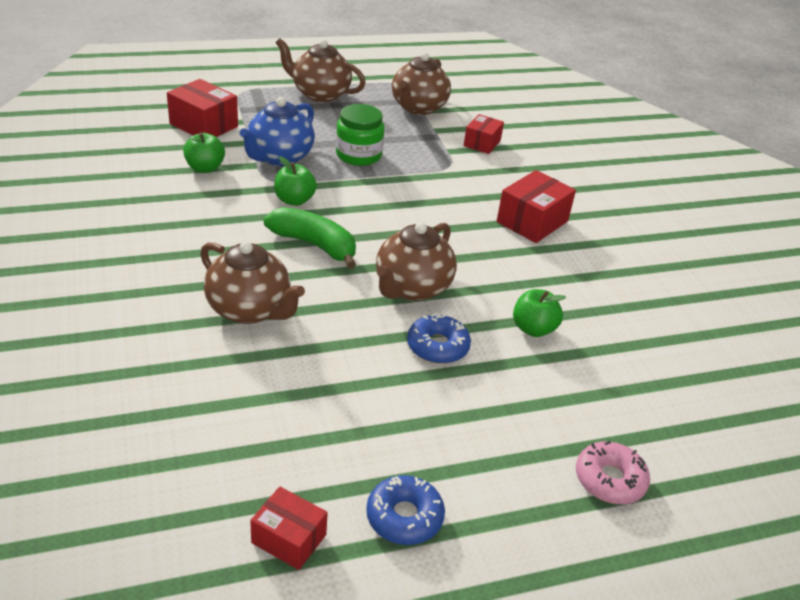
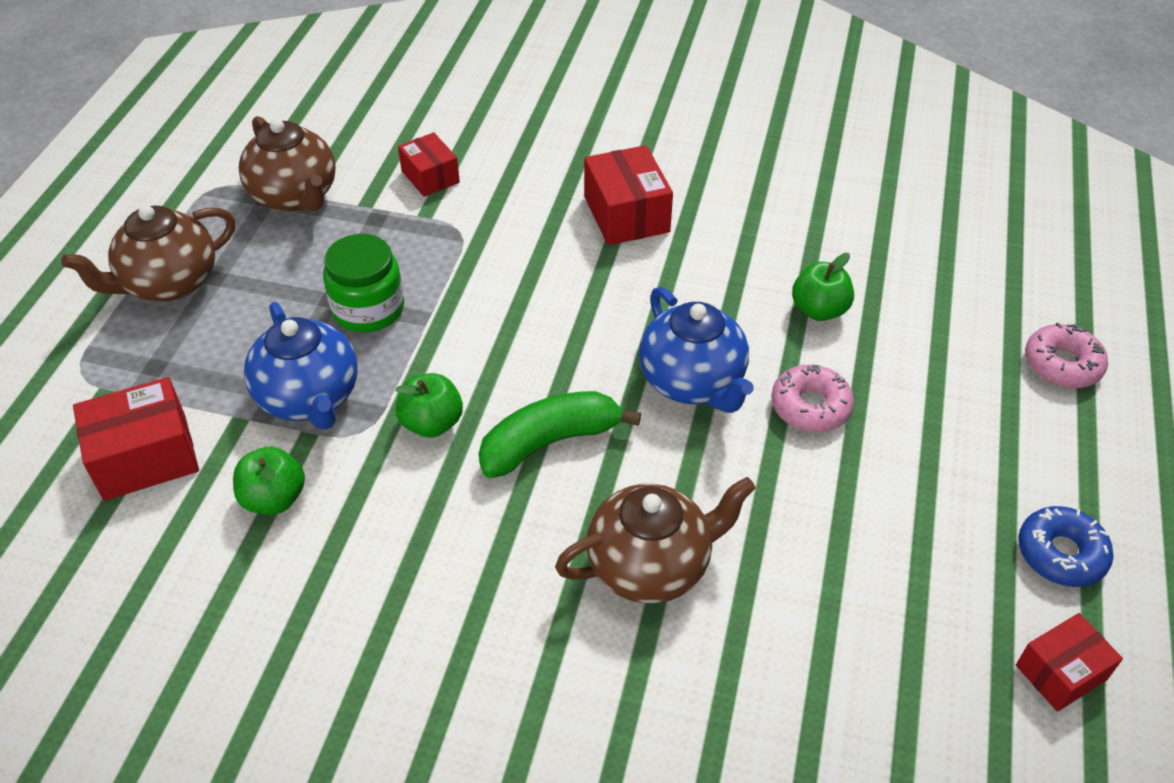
camera: 55 degrees left, 10 degrees up
brown teapot [376,222,457,301] -> blue teapot [639,287,754,413]
blue donut [407,313,471,364] -> pink donut [771,365,854,432]

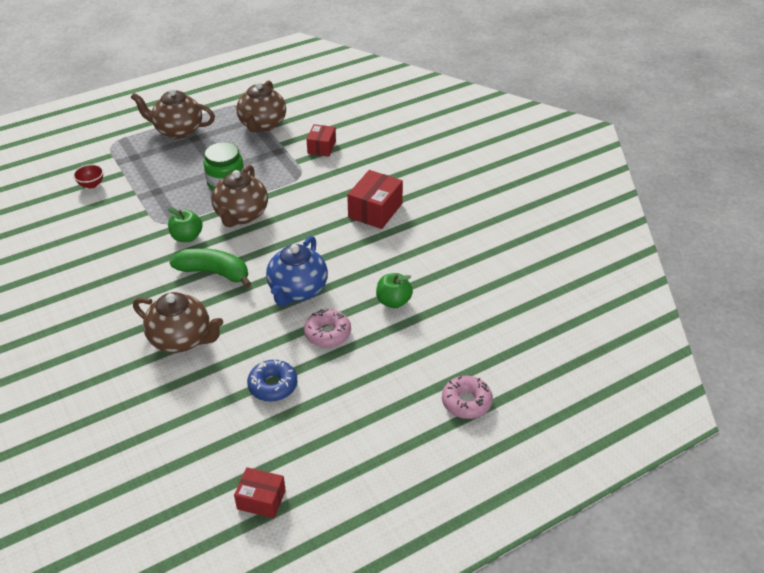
camera: 45 degrees right, 5 degrees down
red box [73,377,199,501] -> red bowl [73,164,104,189]
green apple [233,447,305,514] -> none
blue teapot [244,302,358,430] -> none
blue donut [1018,506,1114,587] -> blue donut moved to [247,359,298,402]
none -> brown teapot [212,165,268,227]

